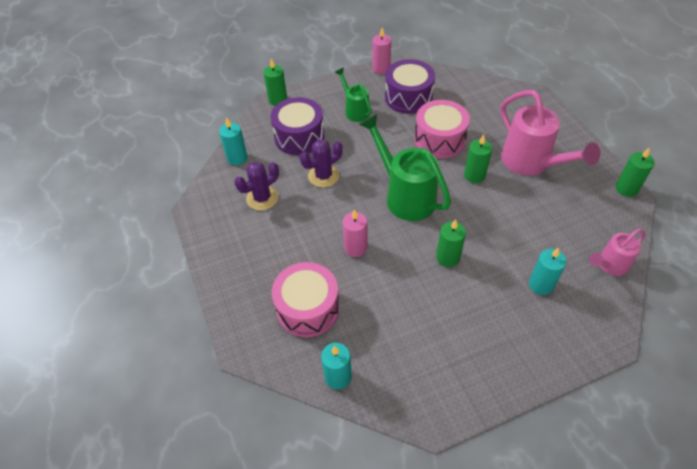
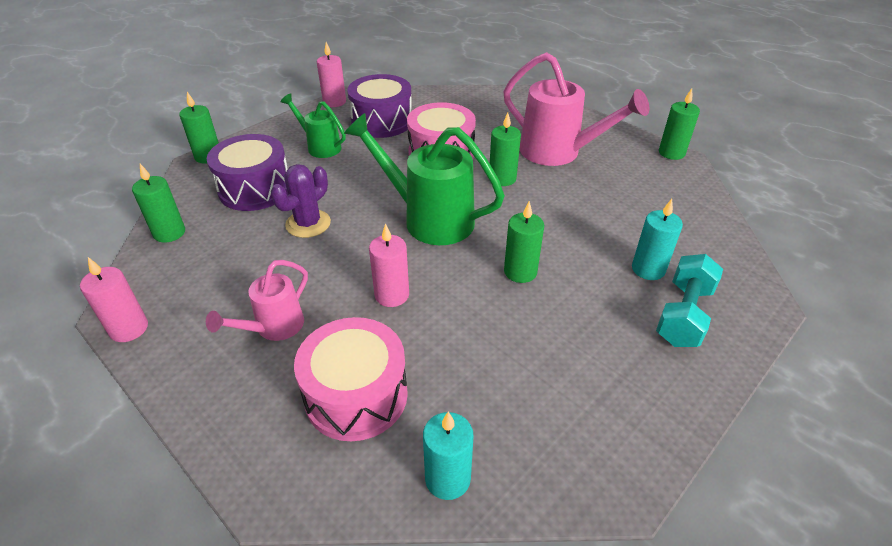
camera: 25 degrees left, 10 degrees down
turquoise candle [219,117,247,165] -> green candle [132,164,185,242]
purple cactus [235,162,279,210] -> none
pink watering can [589,229,645,276] -> pink watering can moved to [206,260,308,341]
none -> pink candle [80,257,148,342]
none -> turquoise dumbbell [656,254,723,347]

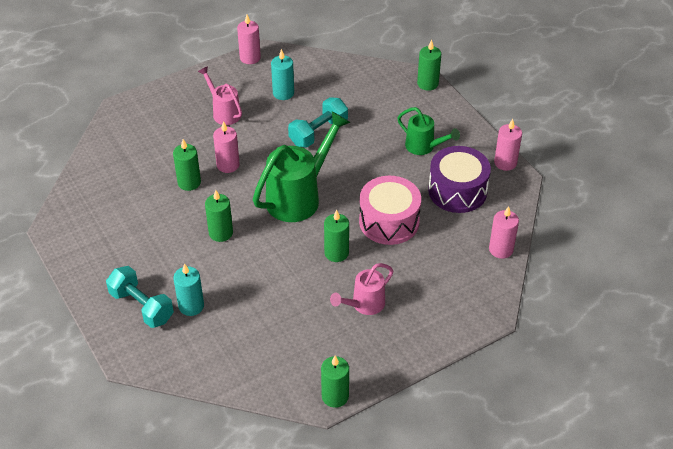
camera: 105 degrees right, 5 degrees up
green candle [132,164,185,242] -> green candle moved to [173,139,201,191]
purple drum [207,134,288,211] -> none
purple cactus [271,164,331,238] -> turquoise dumbbell [288,97,348,148]
green watering can [280,93,346,158] -> green watering can turned 75 degrees clockwise [397,107,460,155]
pink drum [294,317,408,441] -> none
turquoise candle [423,411,474,500] -> turquoise candle moved to [271,49,294,100]
pink watering can [503,52,649,166] -> pink watering can [330,263,393,315], size x0.57
none -> pink candle [489,206,519,259]

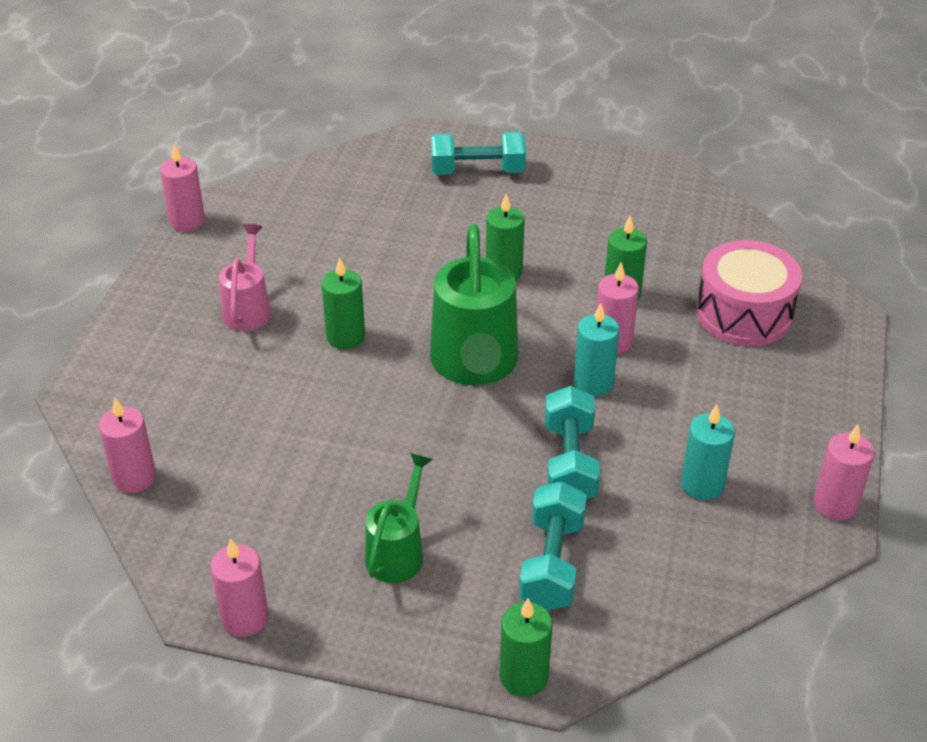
camera: 135 degrees right, 5 degrees down
turquoise candle [173,263,204,316] -> turquoise candle moved to [574,303,619,396]
pink watering can [198,66,242,125] -> none
green candle [321,355,349,408] -> pink candle [160,144,205,232]
pink drum [359,176,421,245] -> pink drum moved to [696,240,802,346]
green watering can [397,107,460,155] -> green watering can turned 120 degrees clockwise [365,453,433,583]
purple drum [428,146,491,213] -> none
none -> turquoise dumbbell [519,481,587,611]

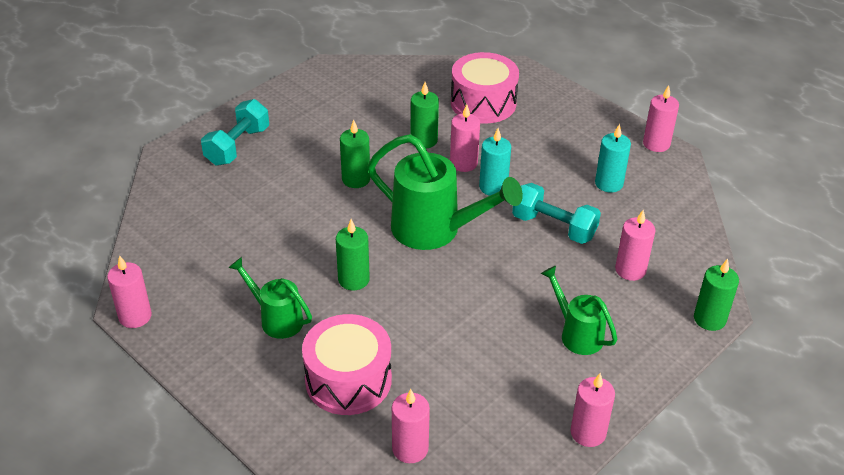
camera: 60 degrees left, 0 degrees up
pink watering can [219,224,271,331] -> green watering can [228,257,312,339]
turquoise dumbbell [519,481,587,611] -> pink candle [615,210,655,281]
none -> pink drum [302,314,392,415]

